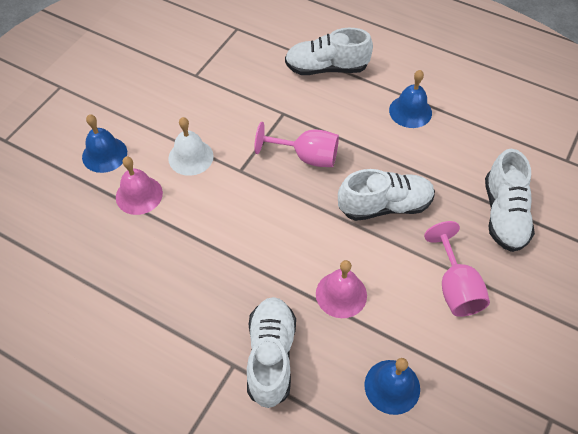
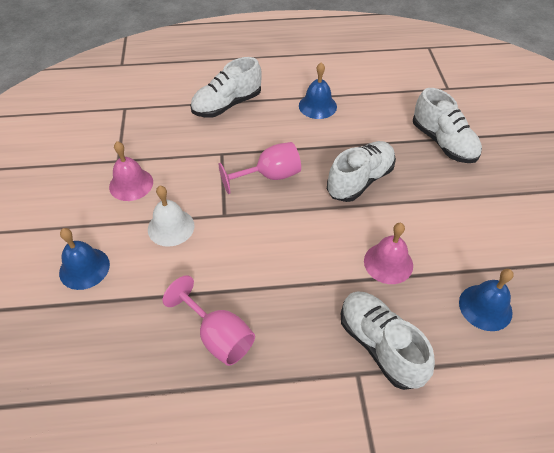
camera: 35 degrees left, 5 degrees down
pink bell [116,156,163,215] -> pink bell moved to [109,141,153,201]
pink goblet [424,221,490,317] -> pink goblet moved to [163,275,255,366]

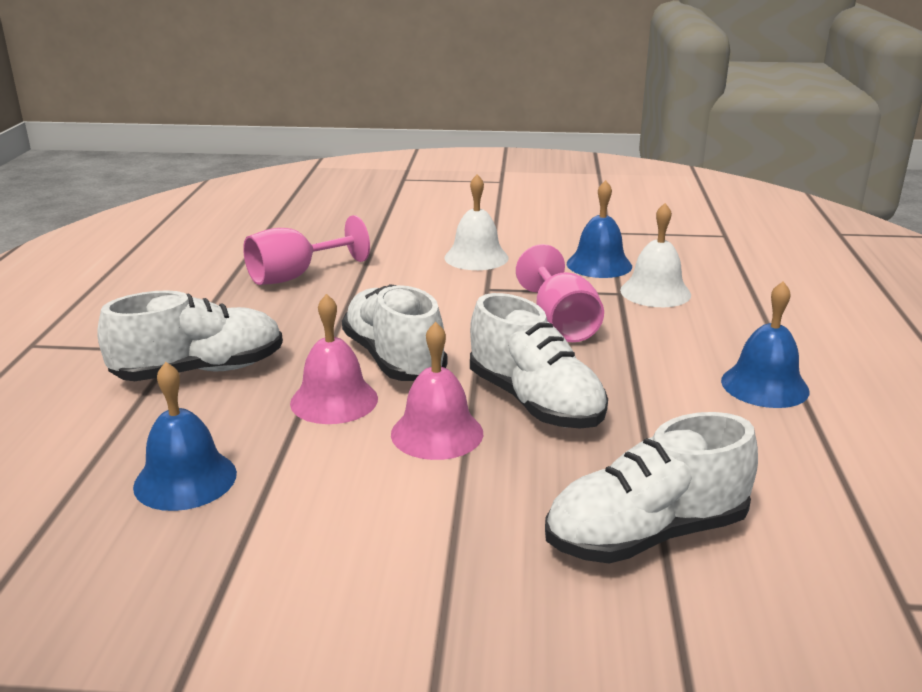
camera: 100 degrees right, 25 degrees down
blue bell [59,228,110,290] -> blue bell moved to [567,180,632,278]
pink bell [109,141,153,201] -> pink bell moved to [391,322,483,460]
white shoe [190,57,262,118] -> white shoe moved to [342,284,447,381]
none -> white bell [620,203,691,307]

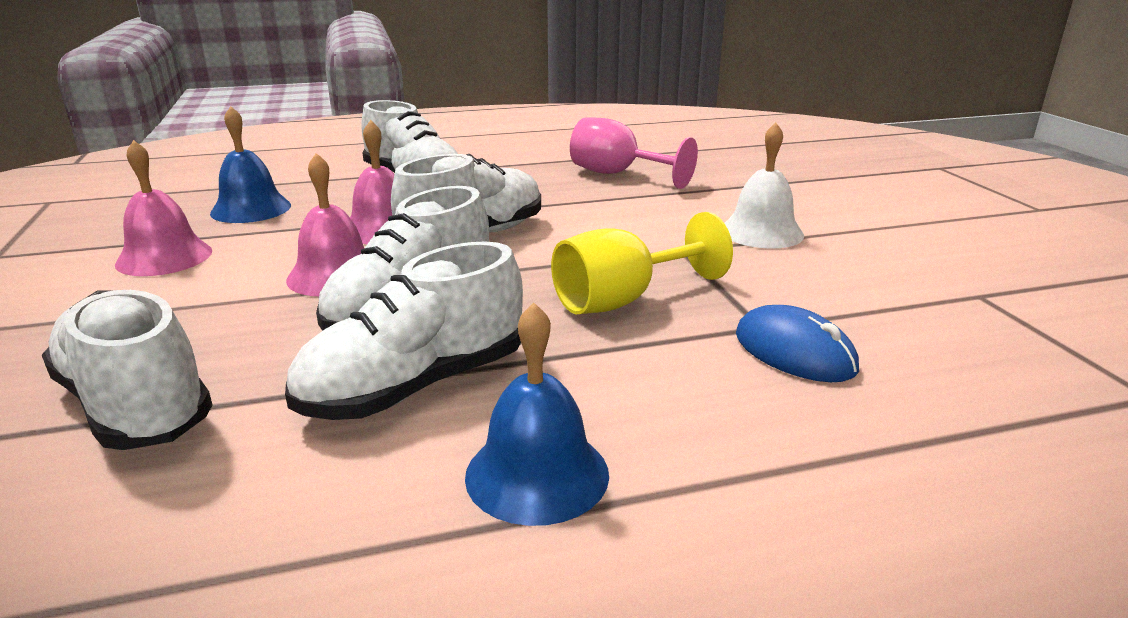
camera: 70 degrees right, 0 degrees up
pink goblet [516,244,604,342] -> yellow goblet [551,212,733,314]
blue bell [567,180,632,278] -> none
white bell [620,203,691,307] -> blue mouse [736,305,859,382]
none -> pink bell [115,140,212,276]
none -> white shoe [285,241,523,420]

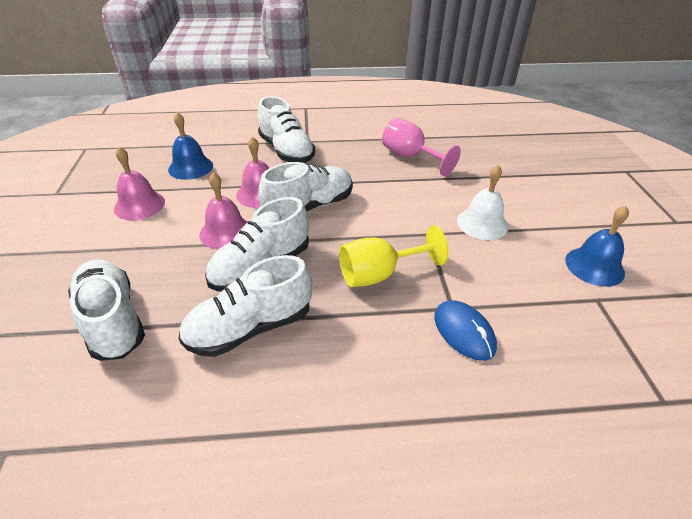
camera: 10 degrees right, 15 degrees up
blue bell [465,303,609,526] -> blue bell moved to [565,206,629,287]

